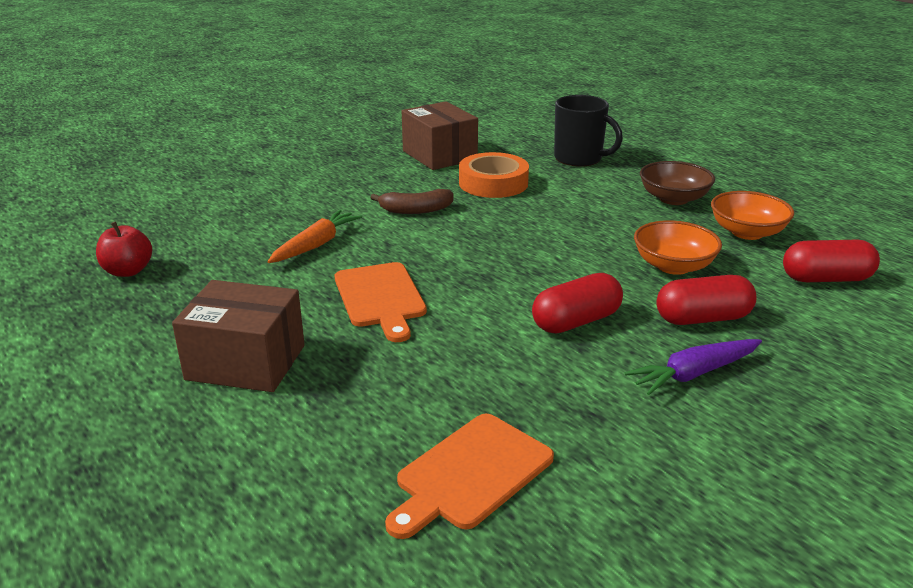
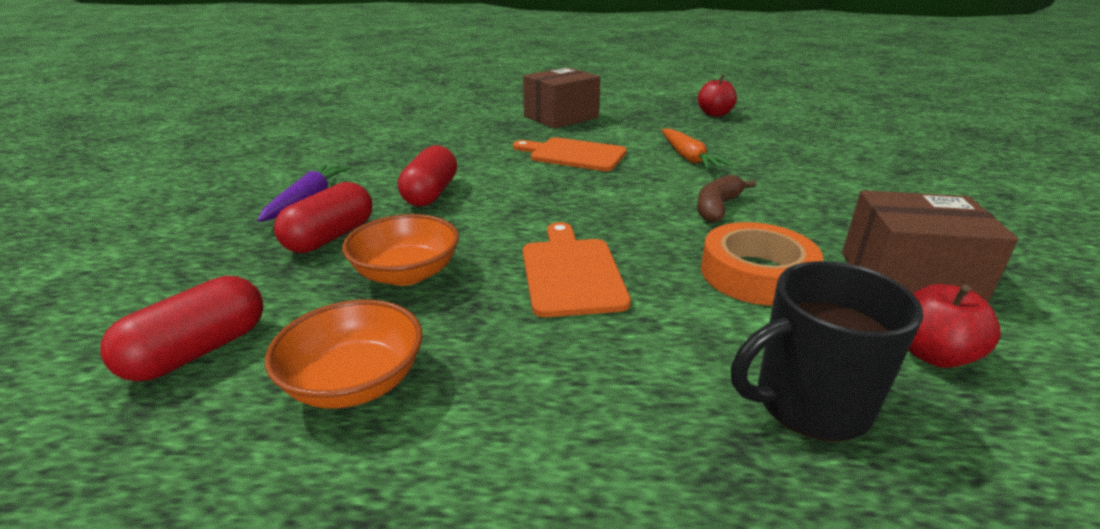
camera: 130 degrees right, 0 degrees up
orange cutting board [385,414,554,539] -> orange cutting board moved to [523,222,631,317]
brown bowl [640,161,715,205] -> none
none -> red apple [908,284,1001,368]

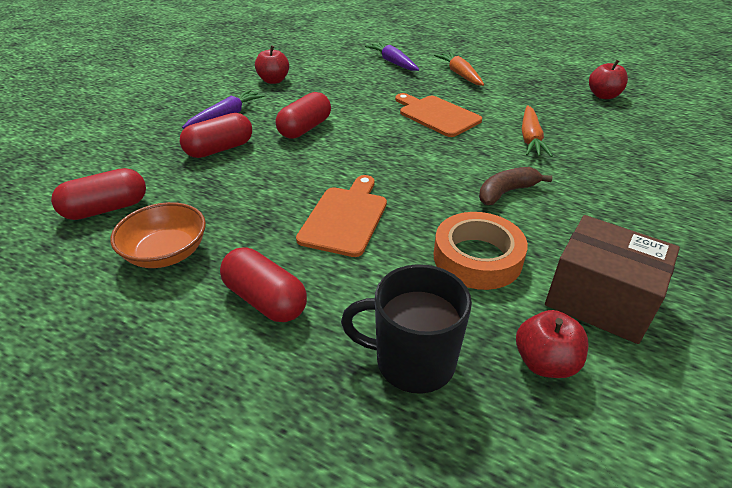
camera: 25 degrees right, 10 degrees up
orange bowl [342,214,459,286] -> none
brown box [523,67,600,129] -> orange carrot [434,52,484,86]
none -> red capsule [220,247,307,322]
none -> red apple [255,45,289,84]
none -> purple carrot [365,42,419,71]

